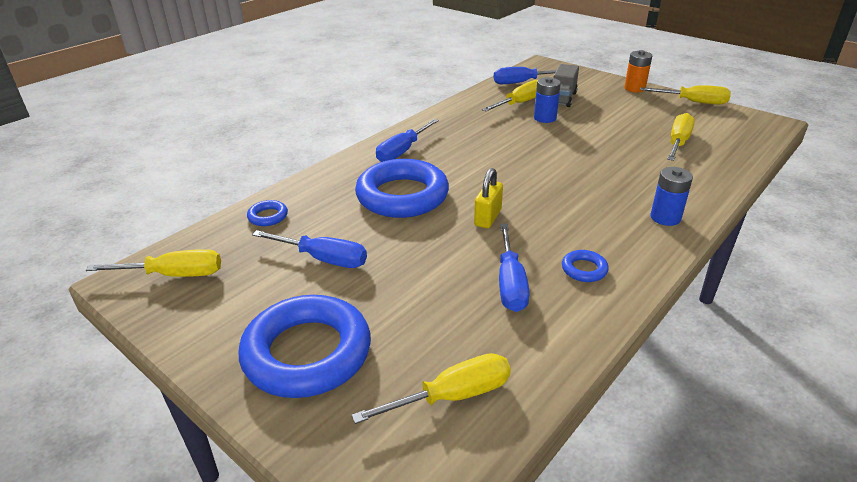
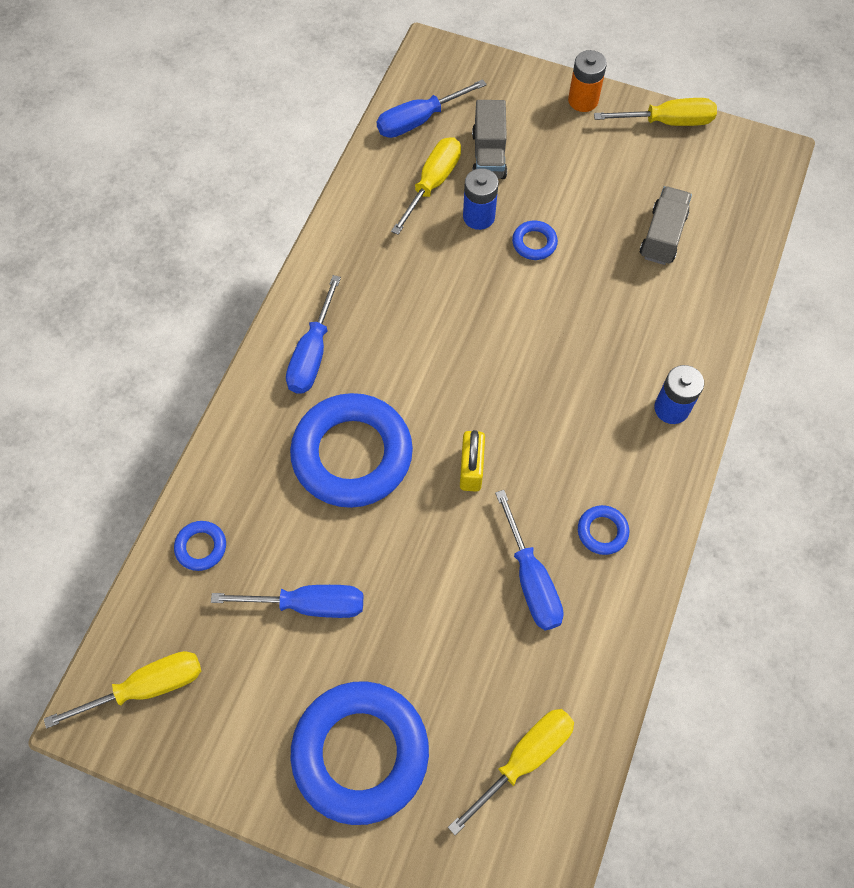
camera: 20 degrees left, 30 degrees up
yellow screwdriver [667,113,695,161] -> grey truck [640,186,692,265]
none -> blue ring [512,221,558,260]

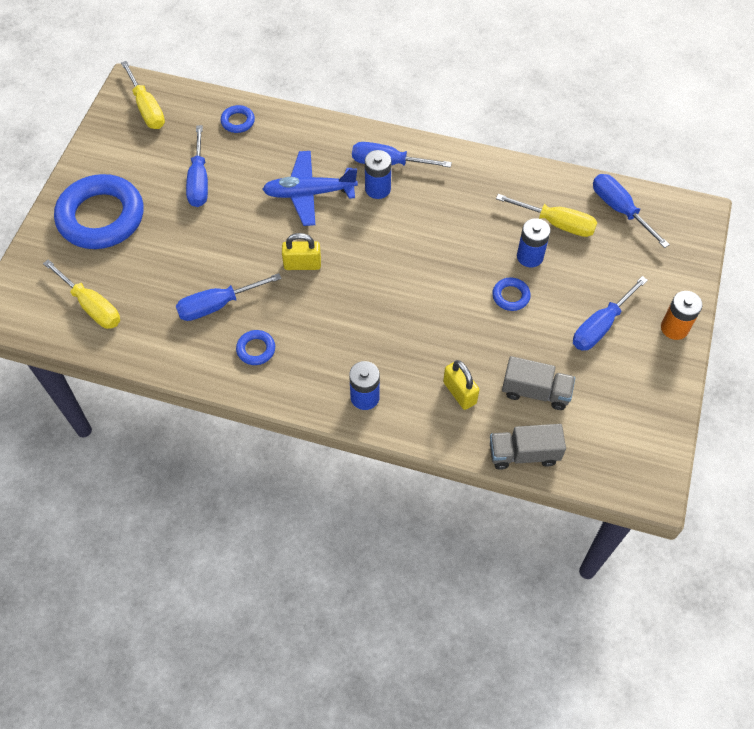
camera: 85 degrees right, 5 degrees down
blue ring [290,393,413,508] -> blue plane [262,151,358,226]
grey truck [472,100,507,179] -> grey truck moved to [490,424,566,470]
yellow screwdriver [594,98,717,126] -> none
none -> blue battery [365,150,391,199]
none -> yellow padlock [443,360,479,410]
none -> blue screwdriver [573,276,648,351]

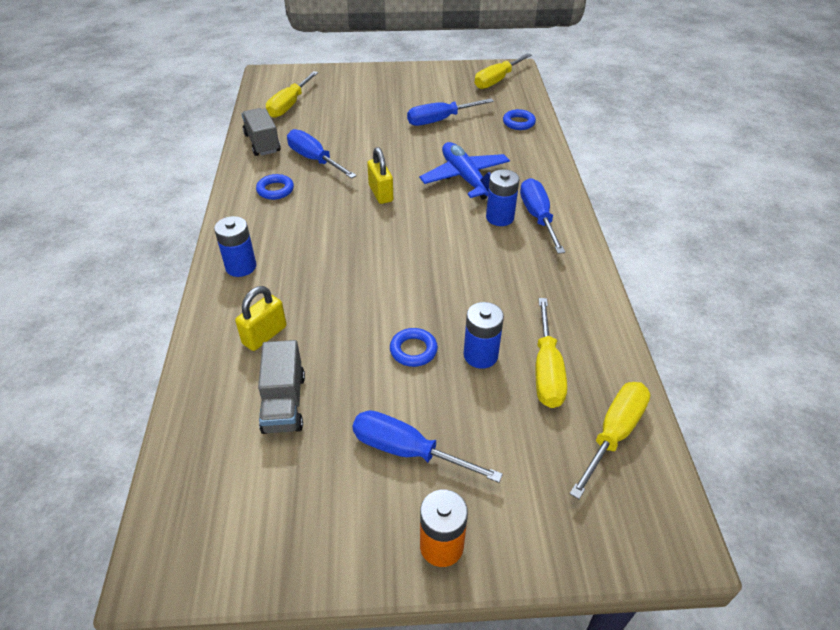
camera: 70 degrees right, 15 degrees down
blue ring [54,174,143,249] -> none
grey truck [490,424,566,470] -> grey truck moved to [242,108,281,156]
blue screwdriver [593,174,670,248] -> yellow screwdriver [570,382,650,499]

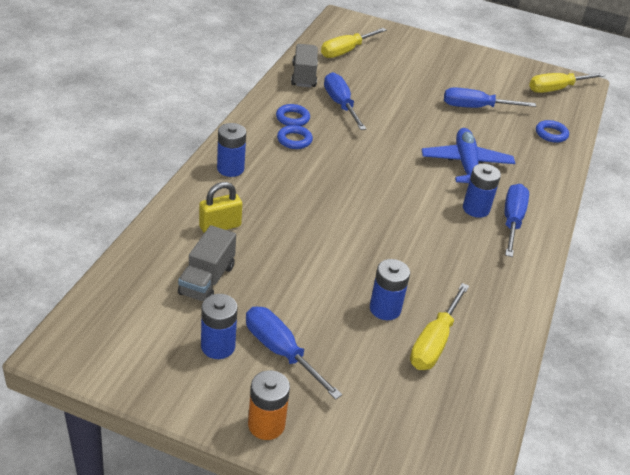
camera: 20 degrees right, 5 degrees down
yellow padlock [367,147,393,204] -> none
blue ring [390,328,438,367] -> blue ring moved to [277,125,313,149]
yellow screwdriver [570,382,650,499] -> none
none -> blue battery [201,294,238,359]

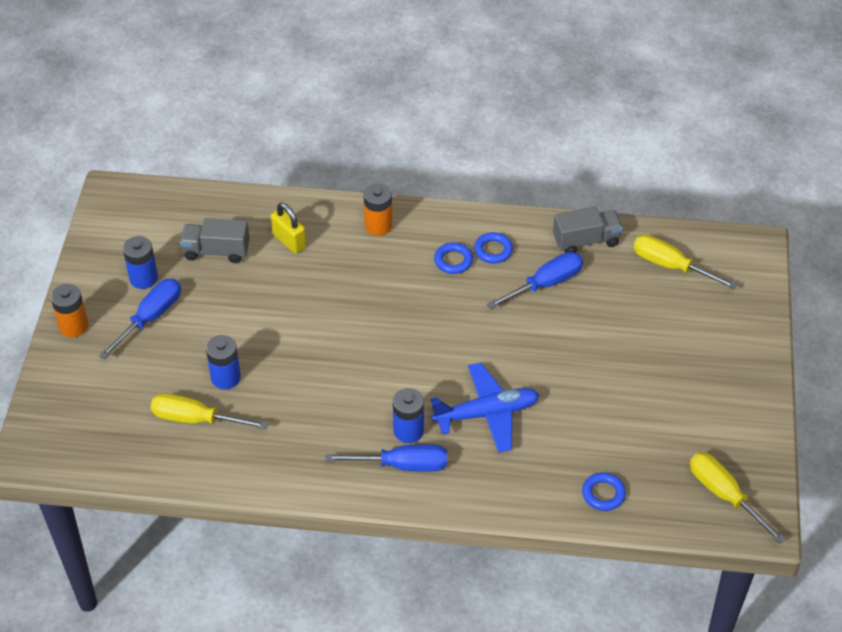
camera: 80 degrees right, 10 degrees up
blue battery [217,123,246,177] -> orange battery [364,184,392,236]
blue screwdriver [444,87,536,108] -> none

